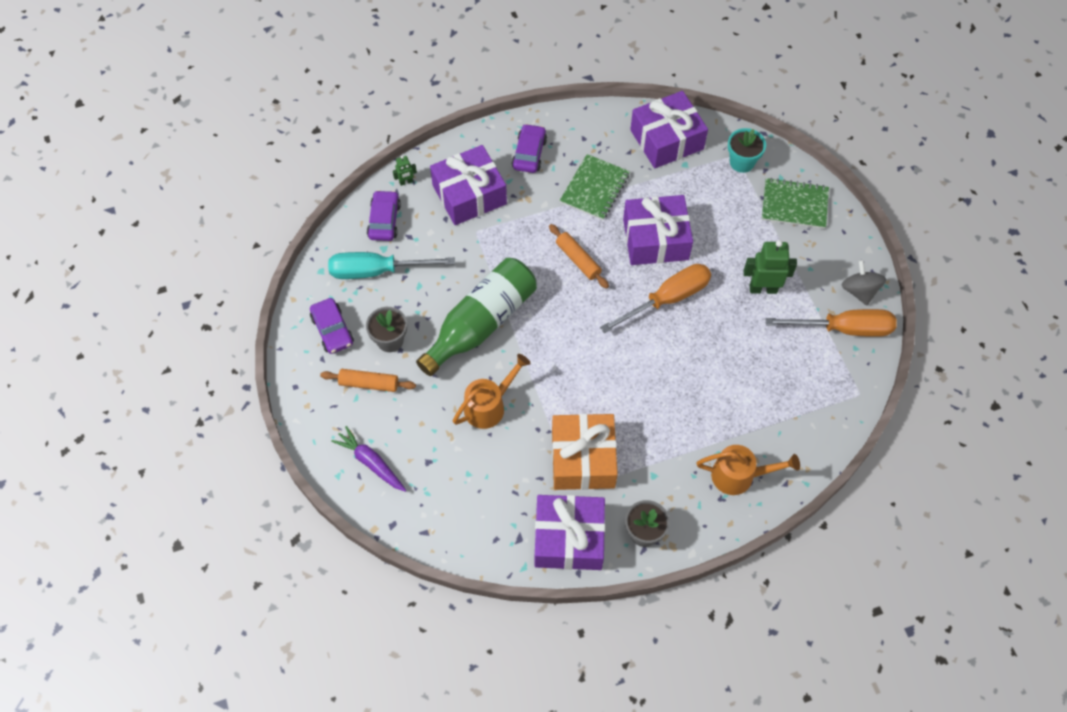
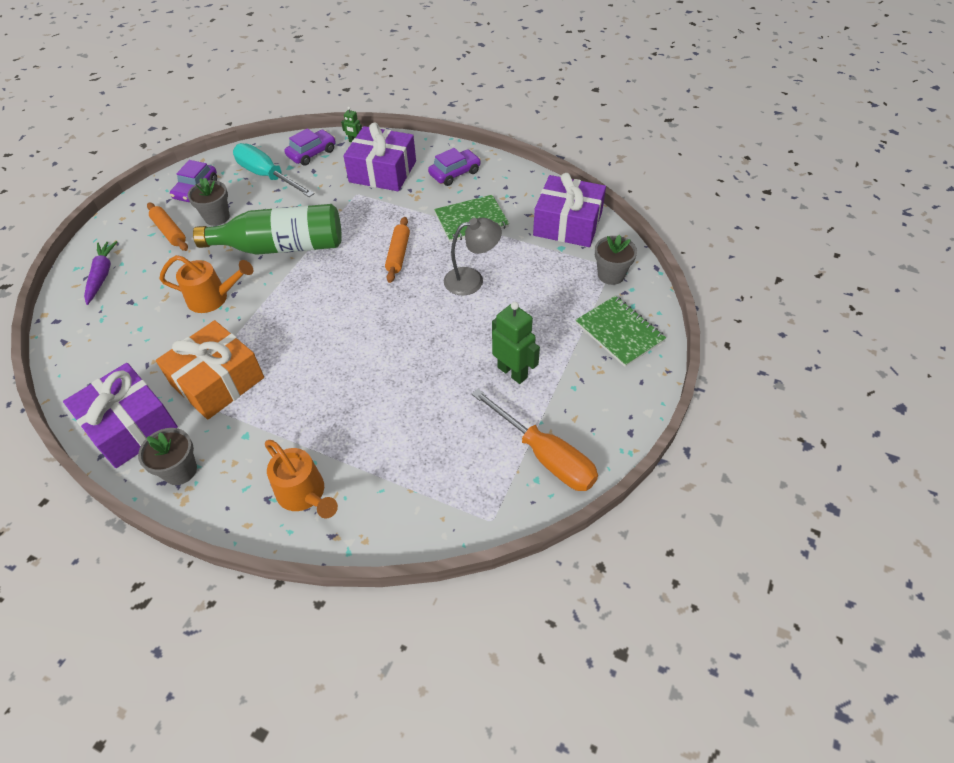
camera: 45 degrees right, 10 degrees down
orange screwdriver [600,264,711,333] -> none
purple gift [623,195,693,265] -> grey lamp [444,218,502,296]
turquoise flower pot [728,128,766,173] -> grey flower pot [595,235,637,285]
grey spinning top [842,260,886,306] -> none

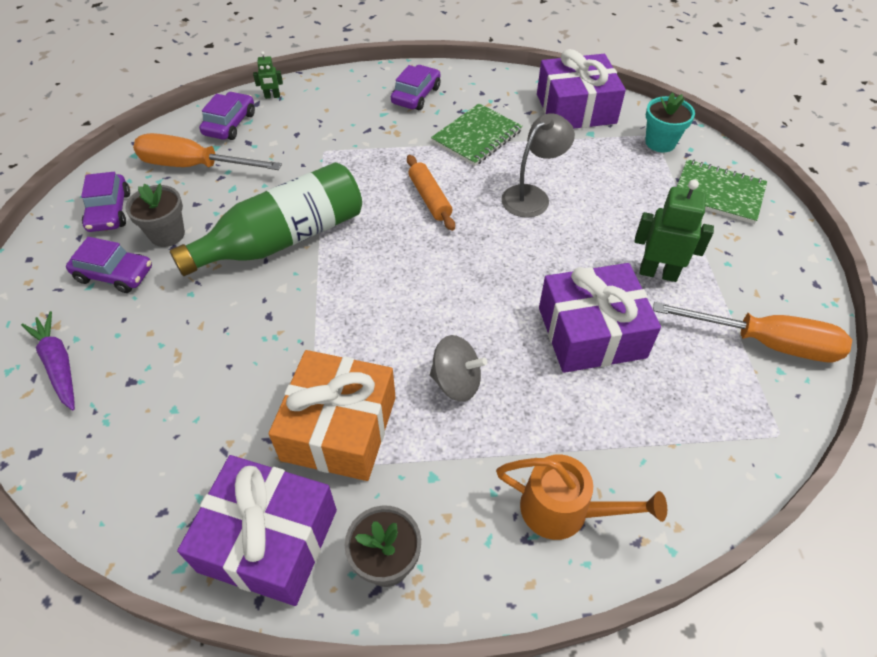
camera: 30 degrees left, 0 degrees up
orange rolling pin [147,203,188,251] -> purple car [66,237,152,293]
orange watering can [160,255,254,313] -> none
turquoise screwdriver [233,143,315,197] -> orange screwdriver [133,133,282,170]
purple gift [343,123,416,191] -> purple gift moved to [539,263,661,373]
grey flower pot [595,235,637,285] -> turquoise flower pot [645,92,695,152]
none -> grey spinning top [430,335,487,402]

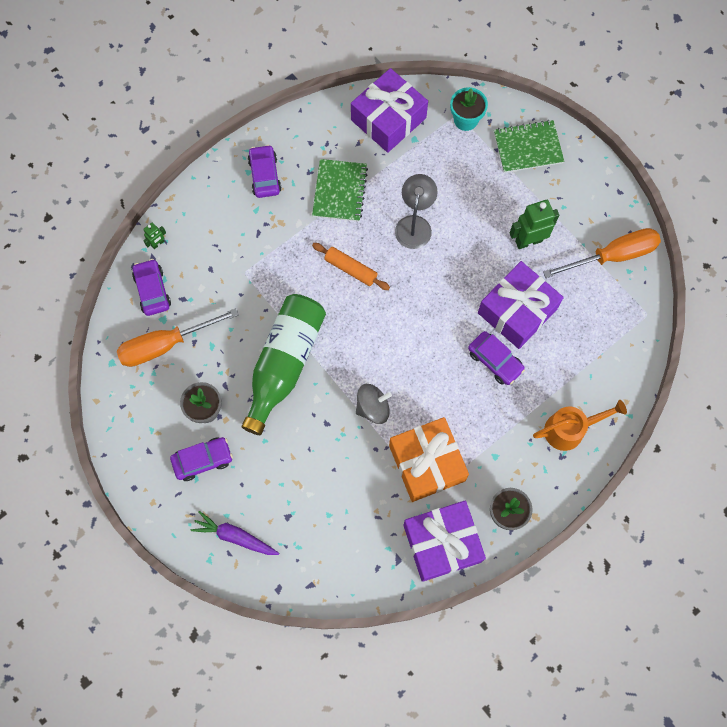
camera: 35 degrees left, 20 degrees up
purple car [81,172,130,232] -> purple car moved to [468,331,525,385]
grey spinning top [430,335,487,402] -> grey spinning top moved to [356,384,392,424]

